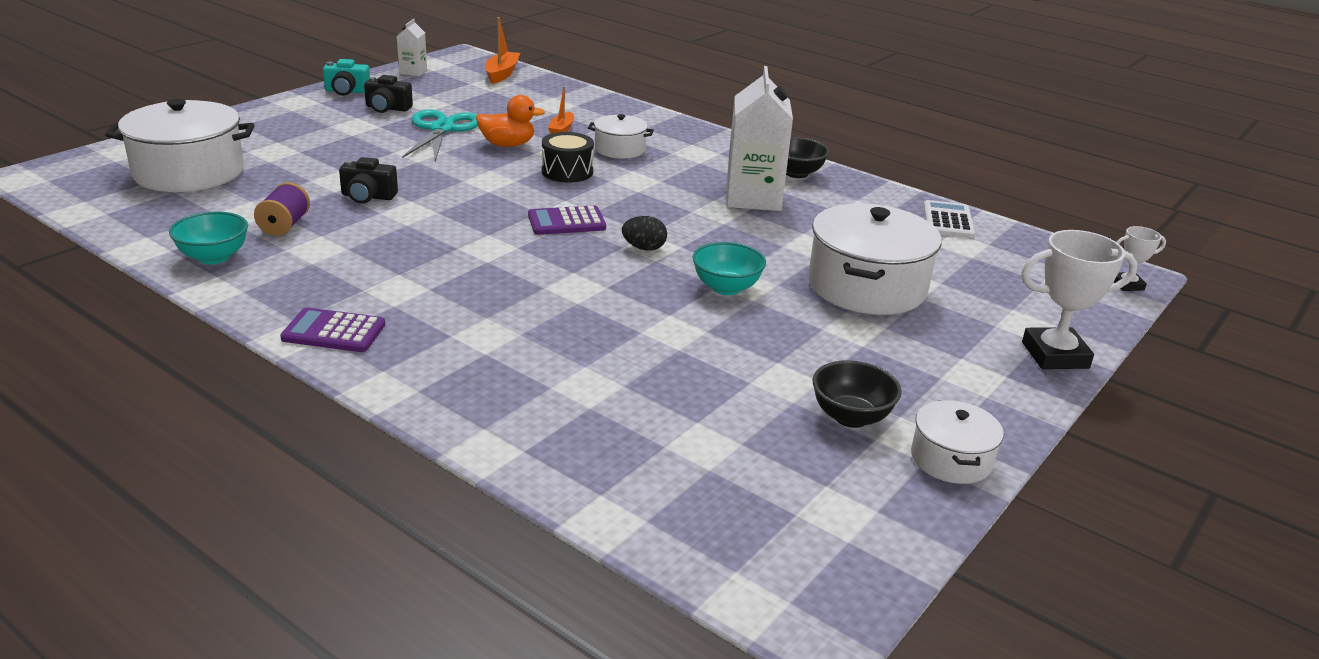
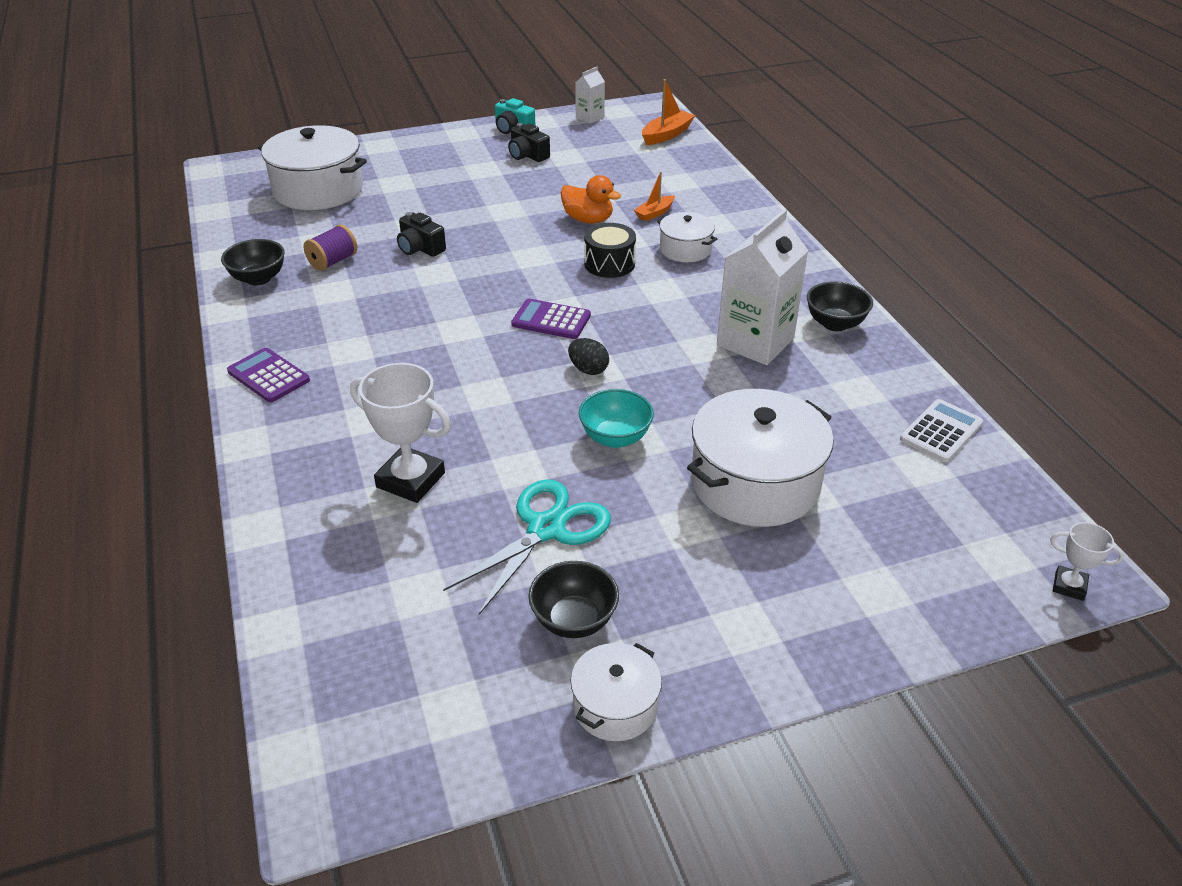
camera: 35 degrees right, 10 degrees up
turquoise bowl [169,211,248,264] -> black bowl [221,239,285,286]
turquoise scissors [402,109,478,161] -> turquoise scissors moved to [443,479,611,615]
white trophy [1021,230,1138,369] -> white trophy moved to [350,363,451,503]

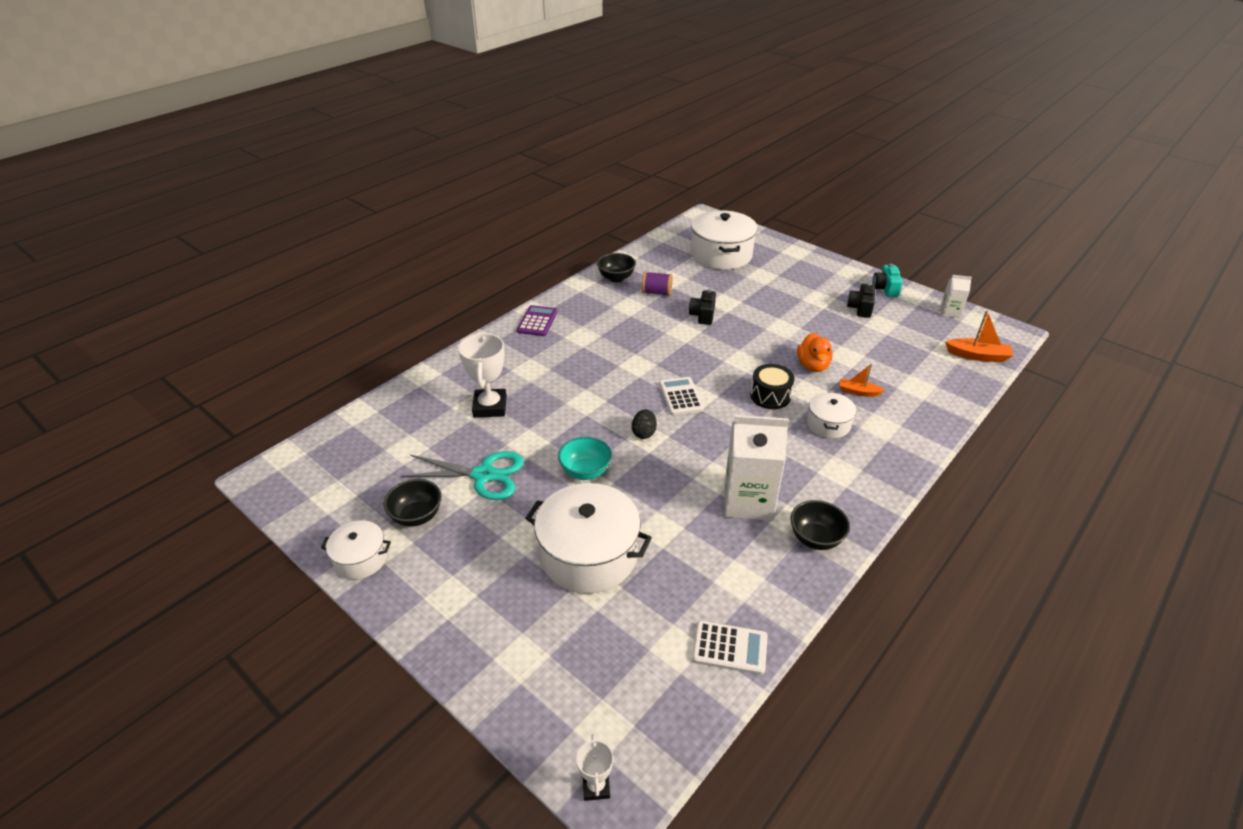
camera: 60 degrees right, 0 degrees up
purple calculator [511,299,591,339] -> white calculator [659,377,704,415]

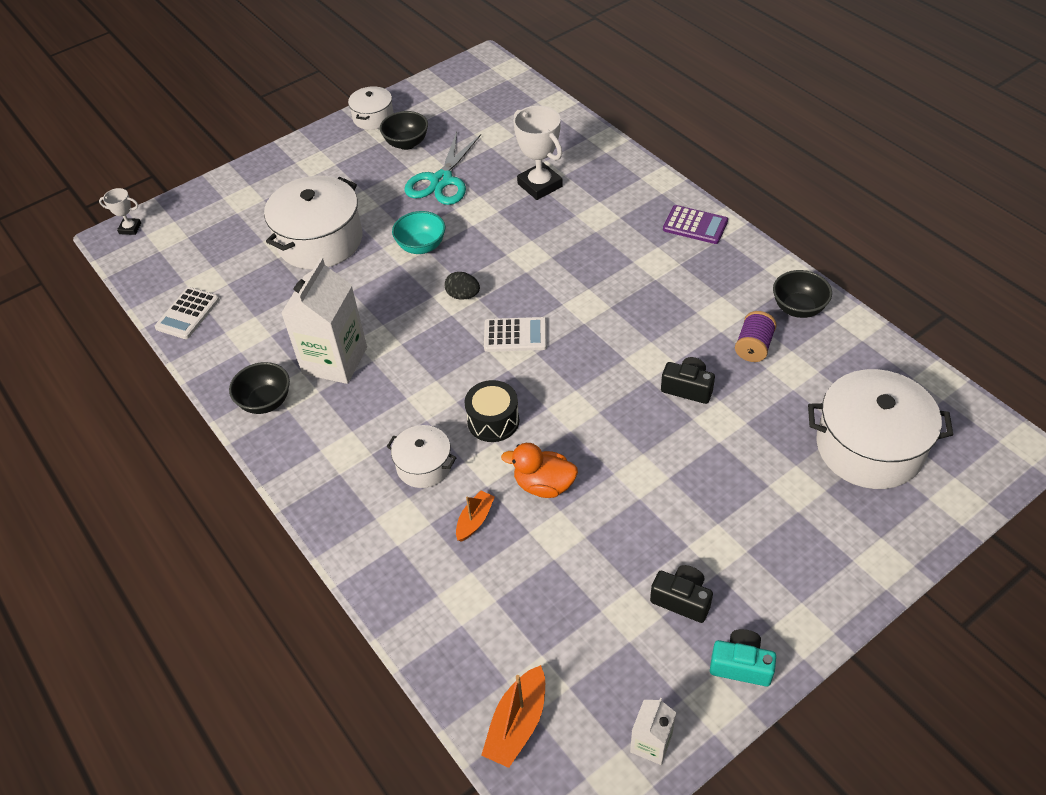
camera: 105 degrees right, 10 degrees up
white trophy [458,333,507,417] -> white trophy turned 45 degrees clockwise [513,106,563,200]

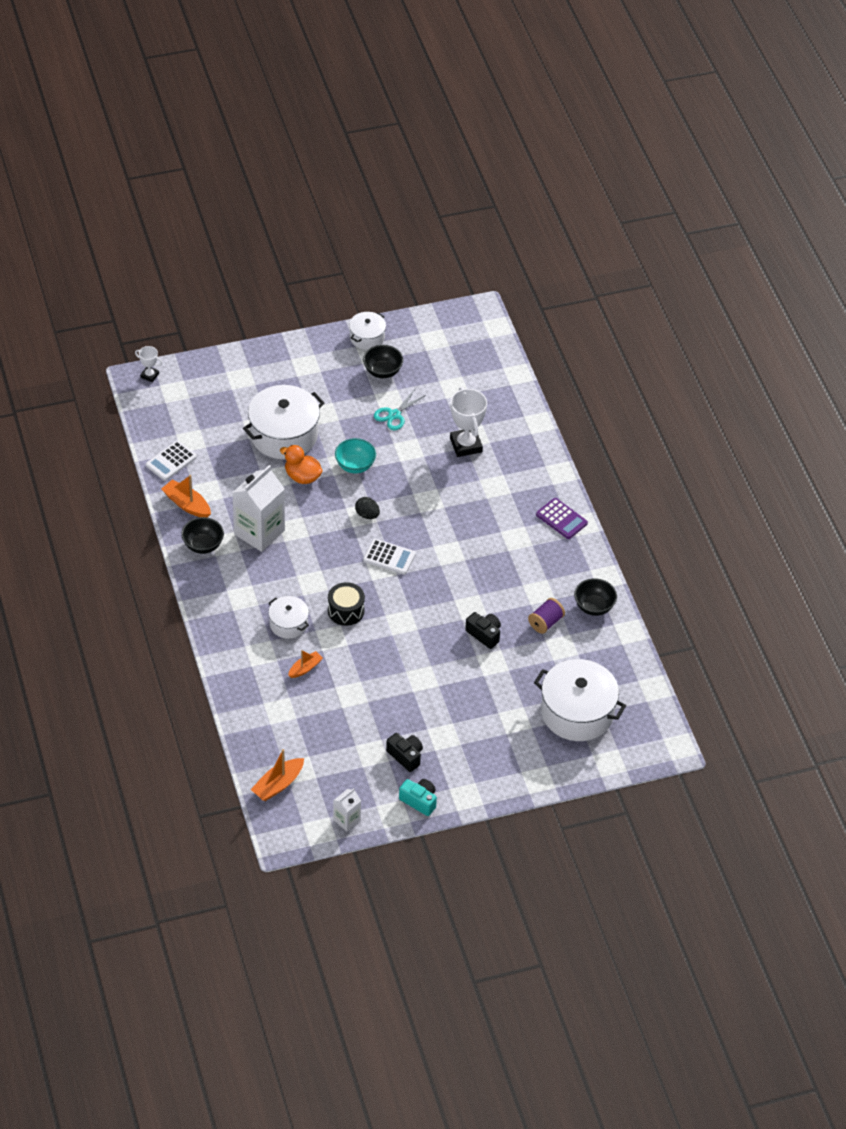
camera: 15 degrees right, 0 degrees up
turquoise scissors [404,132,481,205] -> turquoise scissors [374,389,426,430], size x0.65
orange duck [501,443,578,498] -> orange duck moved to [280,445,322,484]
none -> orange boat [162,475,211,518]

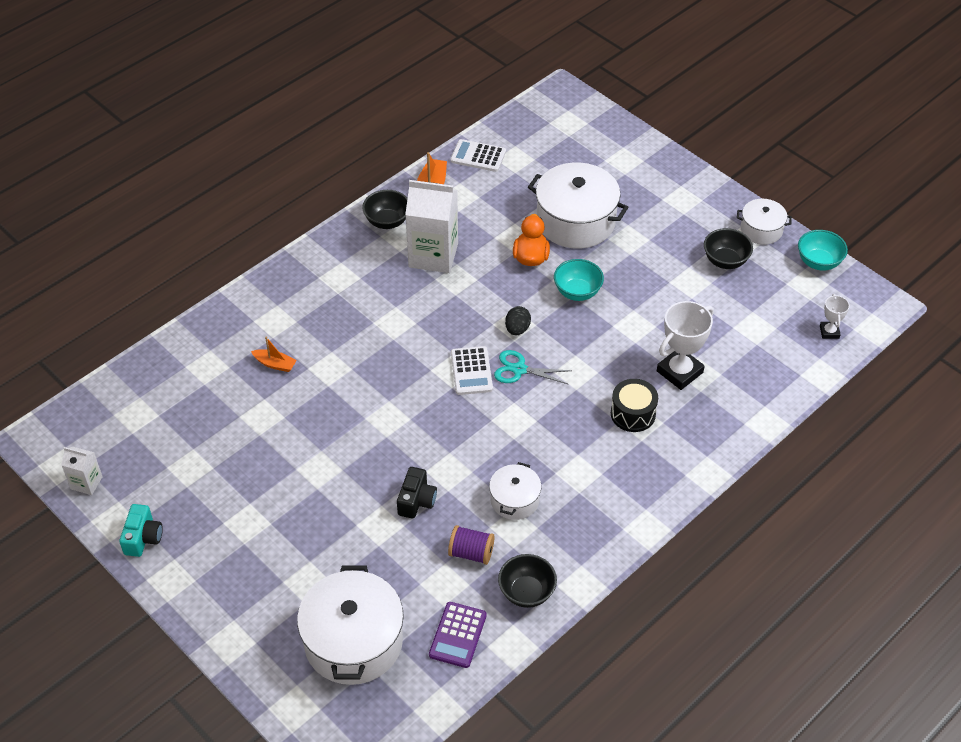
camera: 65 degrees right, 0 degrees up
white trophy [135,346,162,382] -> white trophy moved to [820,294,850,339]
orange boat [250,749,304,801] -> none
white pot [268,596,309,639] -> white pot moved to [489,462,541,520]
black drum [328,582,365,626] -> black drum moved to [611,379,658,432]
turquoise scissors [374,389,426,430] -> turquoise scissors moved to [494,350,572,385]
black camera [386,733,423,772] -> none
purple calculator [536,498,588,539] -> purple calculator moved to [429,602,487,668]
none -> turquoise bowl [798,230,848,271]

